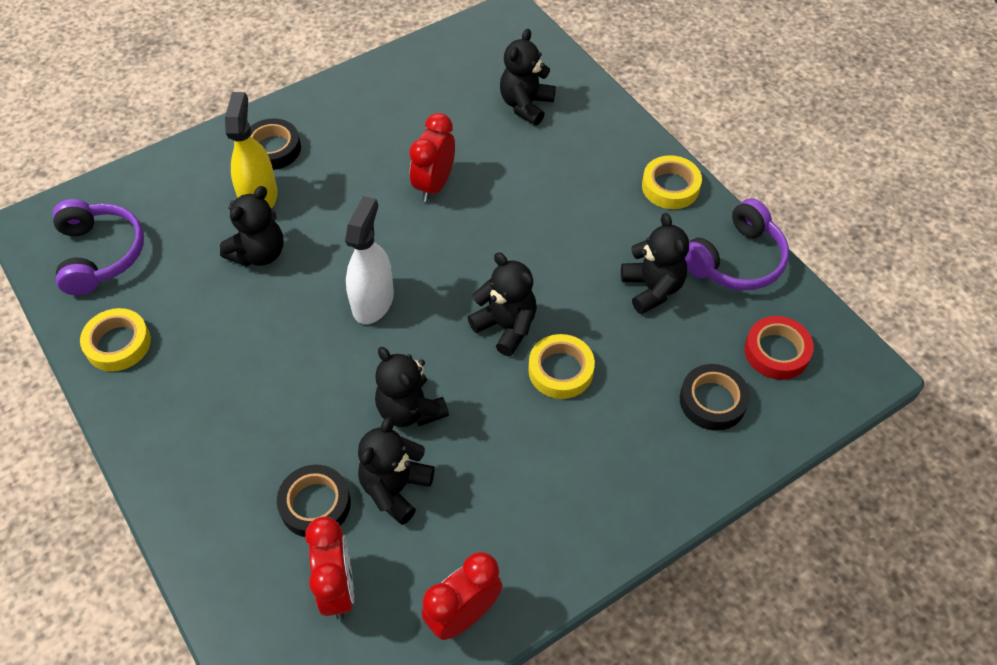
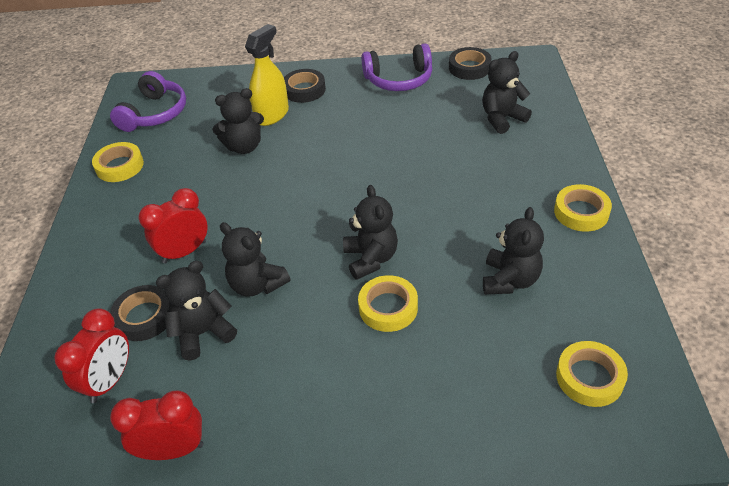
camera: 35 degrees right, 10 degrees down
white spray bottle [345,196,394,324] -> none
black teddy bear [375,347,449,427] -> black teddy bear turned 45 degrees counterclockwise [220,222,290,296]
red clock [409,113,455,202] -> red clock moved to [139,188,208,264]
black tape [680,364,750,431] -> black tape moved to [449,47,492,80]
purple headphones [685,198,789,290] -> purple headphones moved to [361,44,432,91]
red tape [744,316,814,380] -> yellow tape [556,341,628,407]

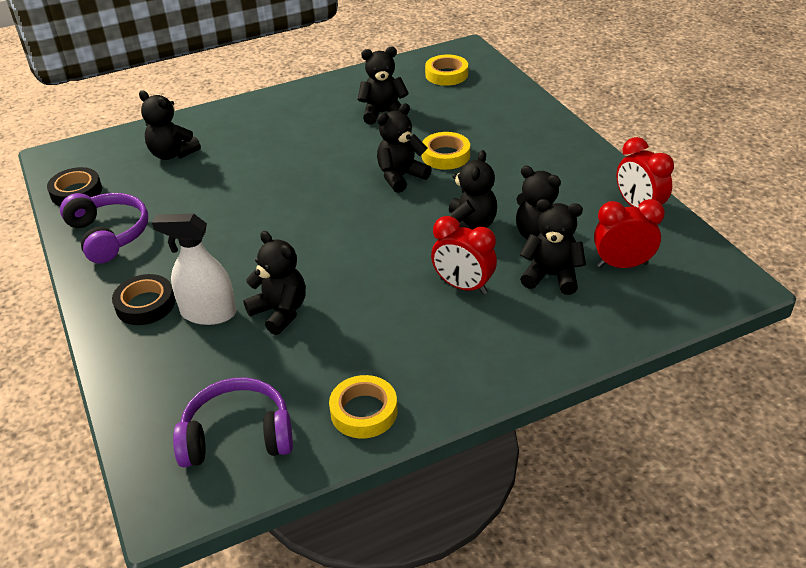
camera: 115 degrees left, 5 degrees down
black tape [110,285,171,341] -> black teddy bear [520,199,586,295]
yellow spray bottle [245,24,289,126] -> white spray bottle [152,213,236,325]
yellow tape [554,184,612,232] -> none

